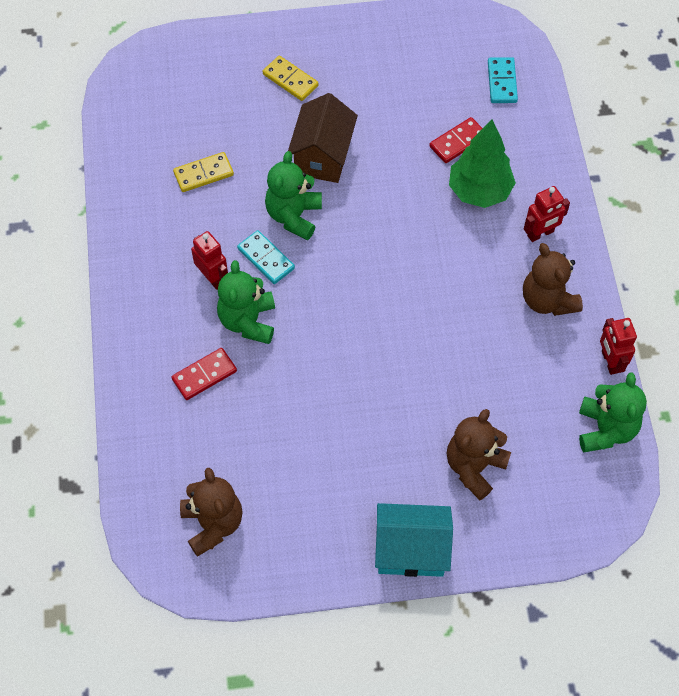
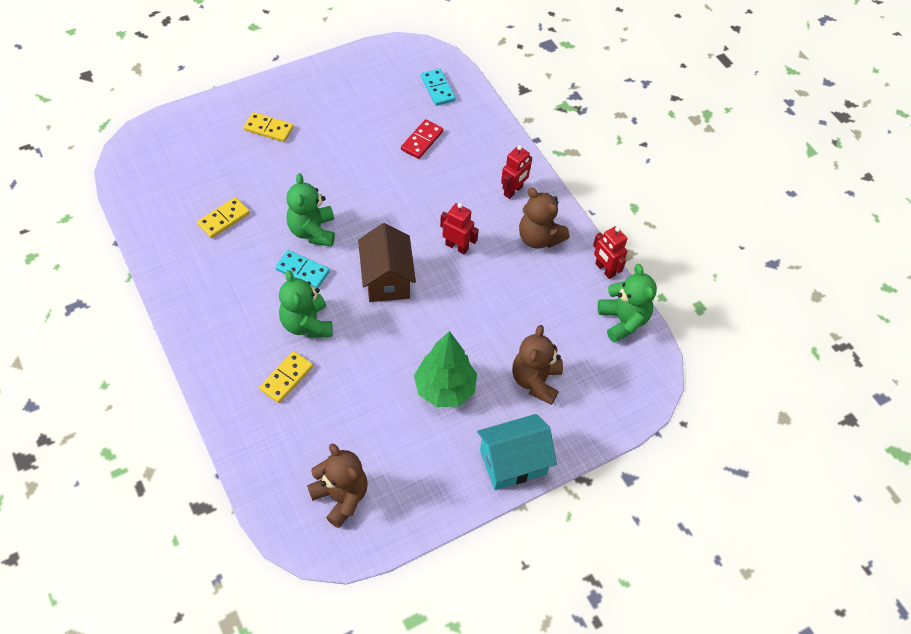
camera: 25 degrees left, 5 degrees down
red domino [171,348,237,400] -> yellow domino [259,351,313,403]
red robot [191,231,228,290] -> red robot moved to [440,203,479,255]
brown house [288,93,358,183] -> brown house moved to [358,223,416,302]
green tree [449,119,516,208] -> green tree moved to [414,331,477,407]

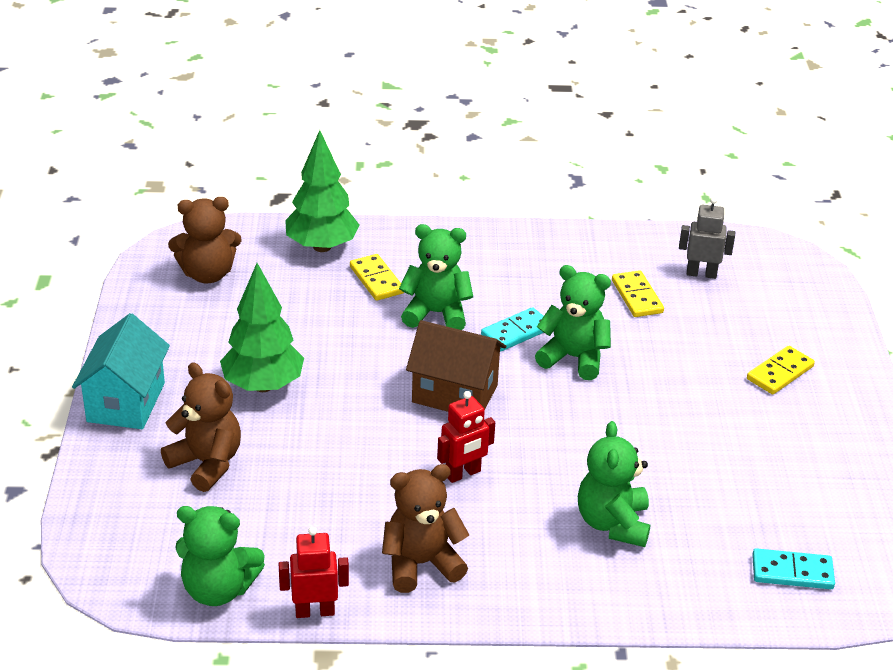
camera: 120 degrees right, 20 degrees down
red domino [401,119,443,159] -> none
red robot [501,145,532,199] -> none
none -> green tree [285,130,360,252]
none -> green teddy bear [578,421,650,547]
none -> grey robot [679,197,735,279]

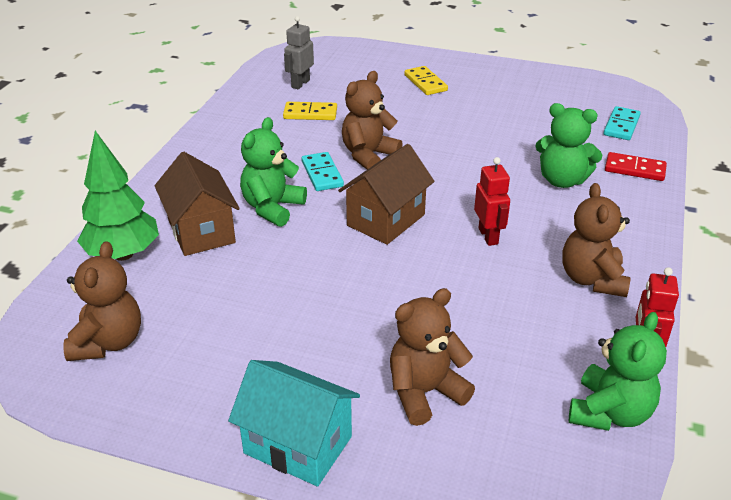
camera: 70 degrees left, 0 degrees up
green tree [220,263,304,392] -> none
yellow domino [350,254,404,301] -> brown house [155,152,240,256]
green teddy bear [535,265,611,380] -> brown teddy bear [342,71,403,169]
none -> red domino [605,152,667,181]

